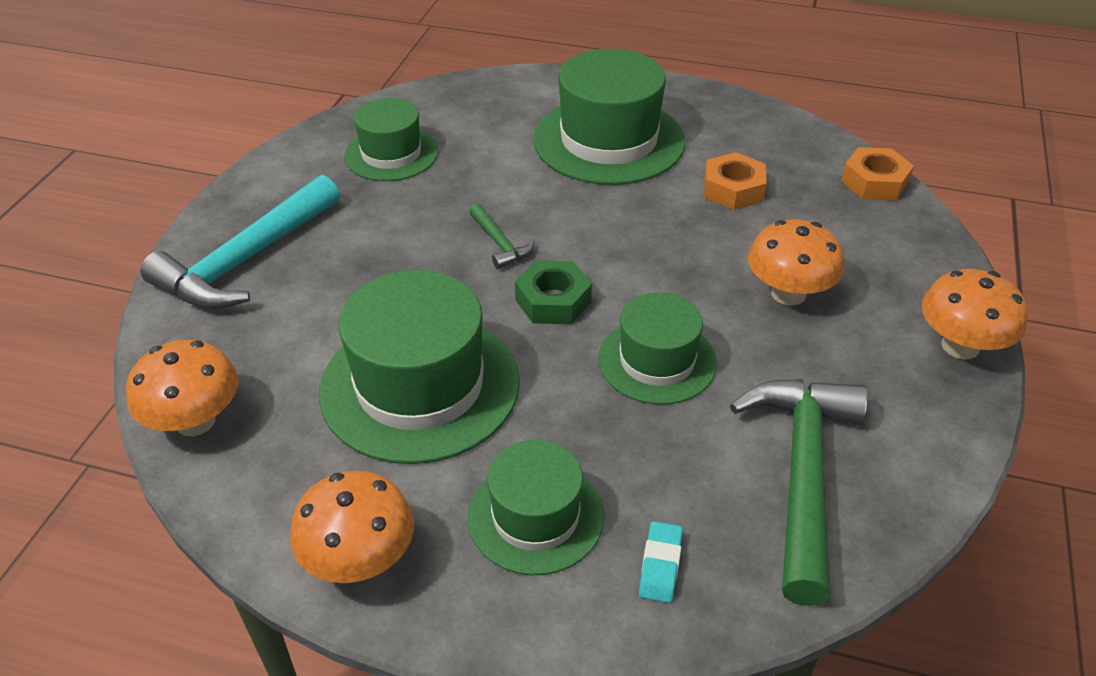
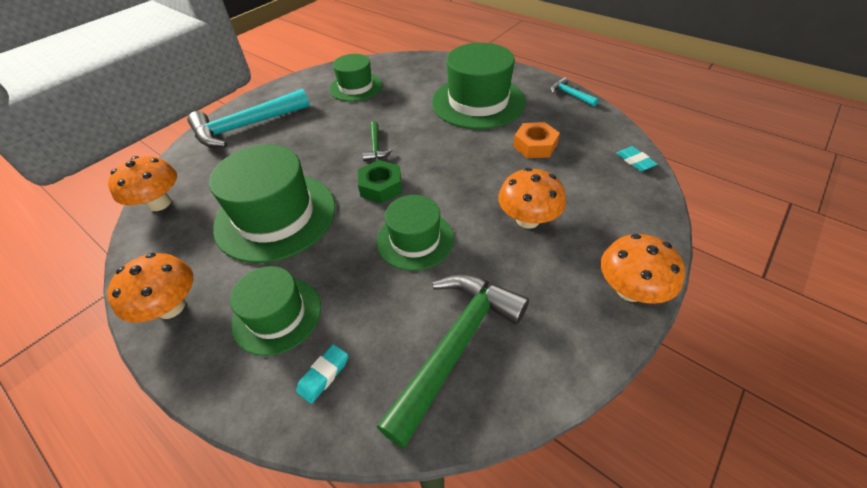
camera: 25 degrees right, 5 degrees up
orange nut [841,147,914,201] -> turquoise eraser [616,146,658,171]
none -> turquoise hammer [551,77,599,107]

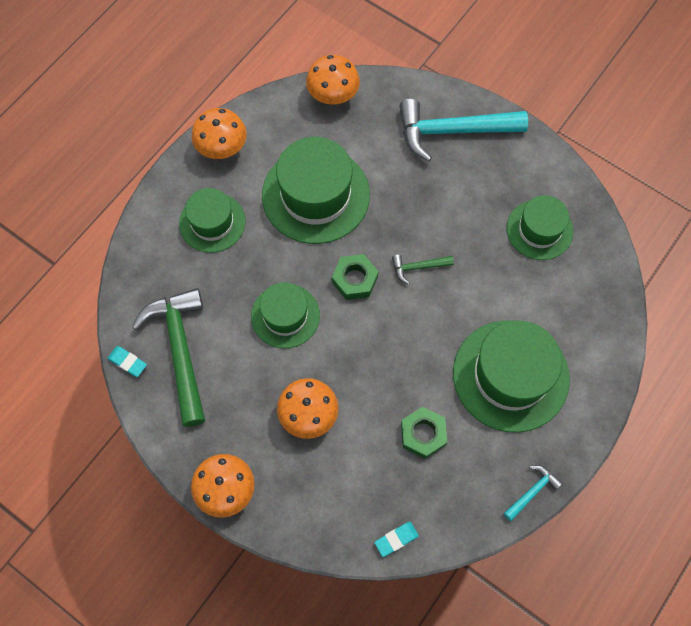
camera: 85 degrees right, 20 degrees up
turquoise hammer [187,89,310,148] -> turquoise hammer turned 60 degrees counterclockwise [399,99,528,162]
turquoise eraser [296,344,348,404] -> turquoise eraser moved to [108,346,147,377]
green hammer [377,274,529,448] -> green hammer turned 135 degrees counterclockwise [132,288,205,427]
orange nut [513,122,560,158] -> green nut [401,407,447,459]

